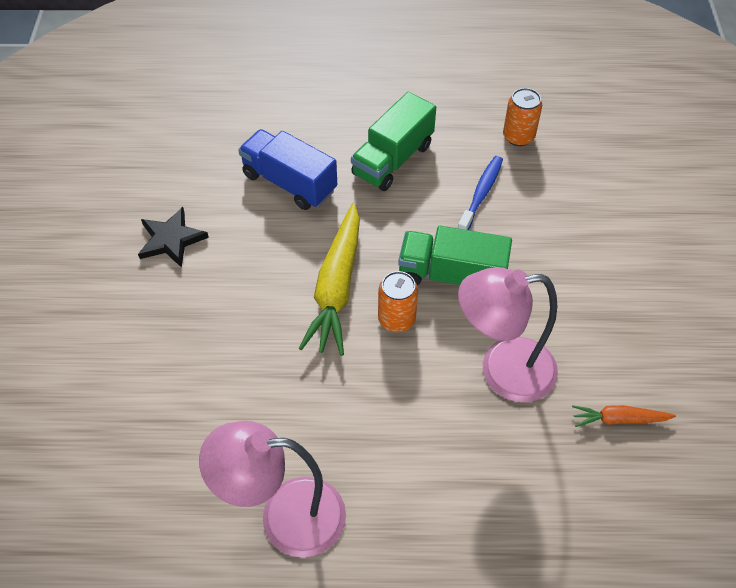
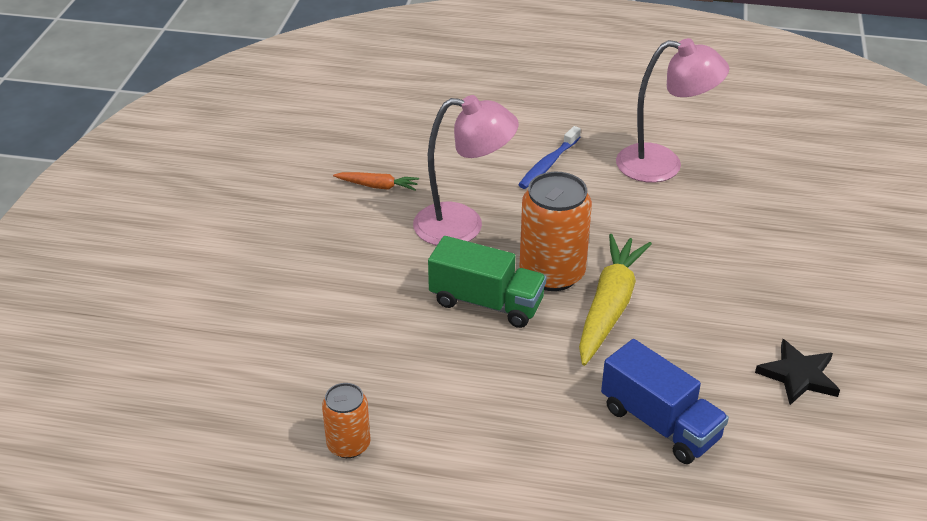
camera: 170 degrees left, 15 degrees down
green truck [351,92,436,191] -> none
orange can [378,271,418,332] -> orange can [519,172,592,291], size x1.75
blue toothbrush [458,156,503,230] -> blue toothbrush moved to [518,126,581,189]

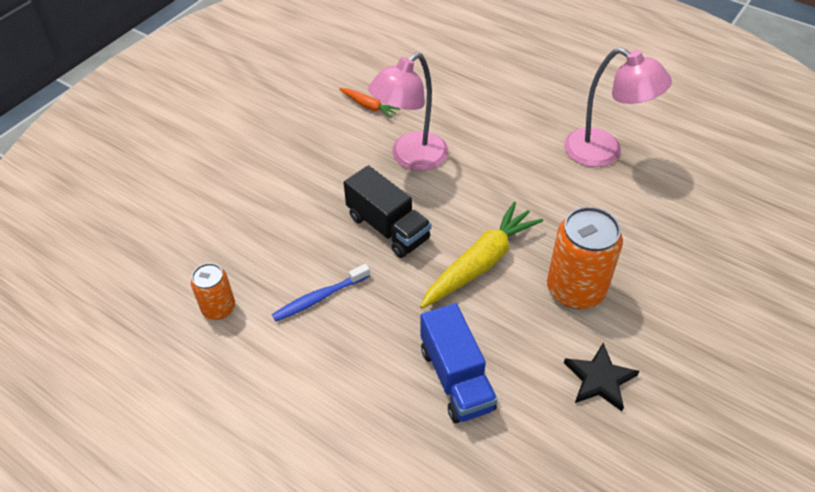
camera: 25 degrees right, 10 degrees up
pink lamp [413,95,519,246] -> pink lamp turned 105 degrees clockwise [368,52,448,171]
green truck [428,236,547,328] -> black truck [344,165,431,258]
blue toothbrush [518,126,581,189] -> blue toothbrush moved to [272,264,370,321]
orange can [519,172,592,291] -> orange can moved to [547,207,623,309]

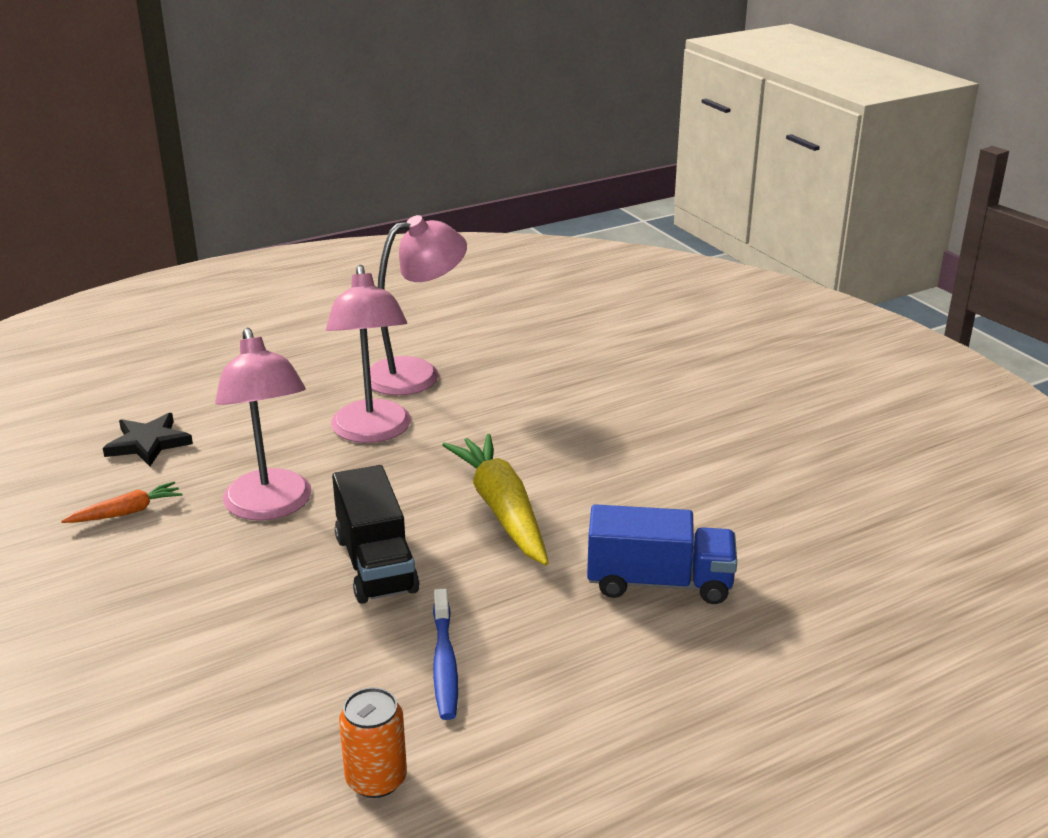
camera: 65 degrees left, 20 degrees down
black truck [344,165,431,258] -> black truck turned 90 degrees clockwise [332,465,420,604]
orange can [547,207,623,309] -> none
black star [564,343,639,411] -> black star moved to [103,413,193,466]
none -> pink lamp [326,265,411,443]

